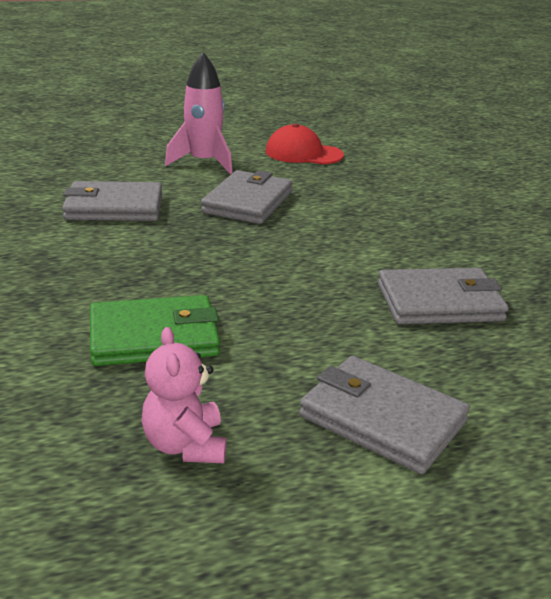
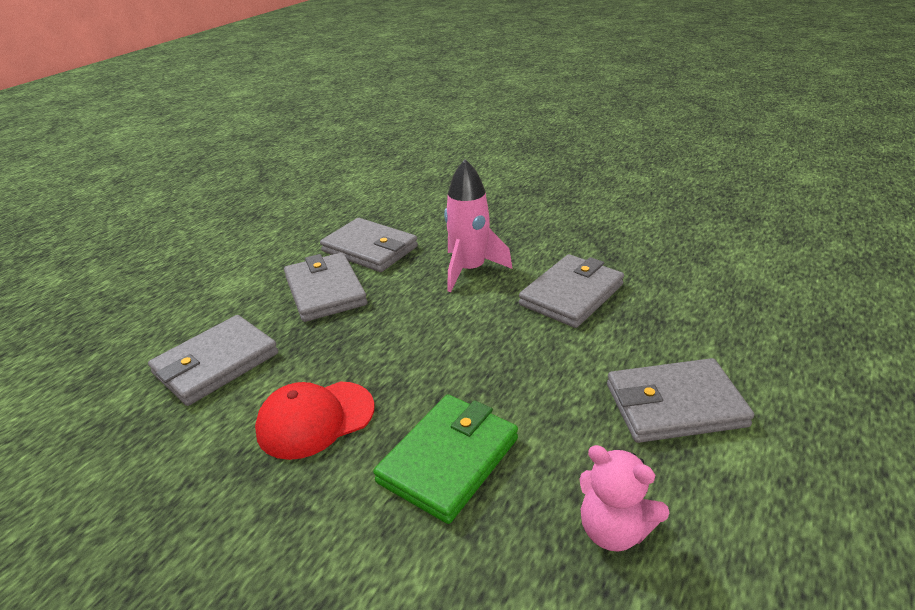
camera: 40 degrees left, 5 degrees up
pink rocket [165,52,232,174] -> pink rocket moved to [444,159,513,292]
red cap [266,124,344,165] -> red cap moved to [255,381,375,460]
none -> grey wallet [320,218,418,272]

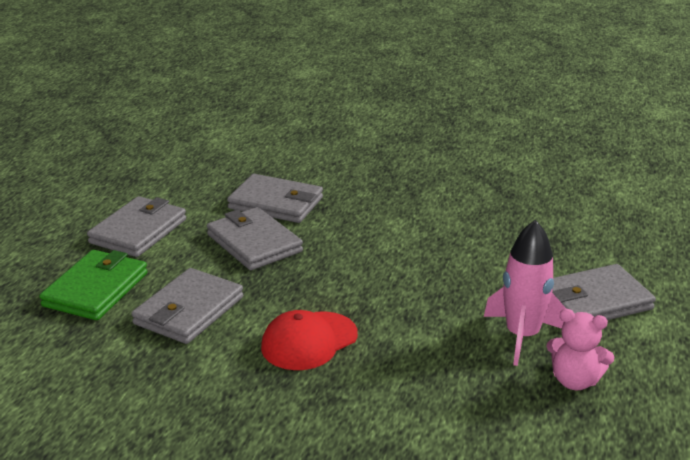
camera: 15 degrees left, 5 degrees down
green wallet [373,394,518,524] -> green wallet moved to [39,250,148,320]
pink rocket [444,159,513,292] -> pink rocket moved to [484,220,566,366]
grey wallet [519,254,624,328] -> grey wallet moved to [87,196,186,257]

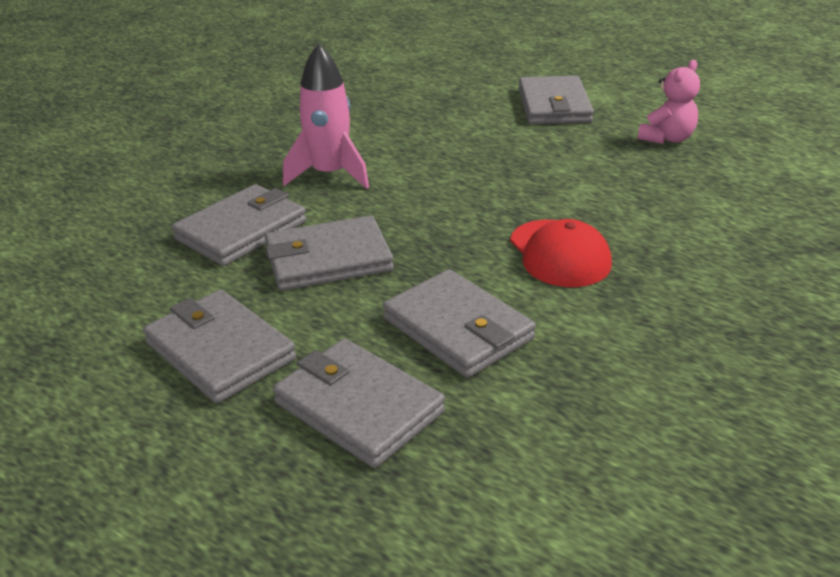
camera: 70 degrees left, 5 degrees up
green wallet [39,250,148,320] -> grey wallet [273,339,445,468]
pink rocket [484,220,566,366] -> pink rocket moved to [283,43,369,189]

